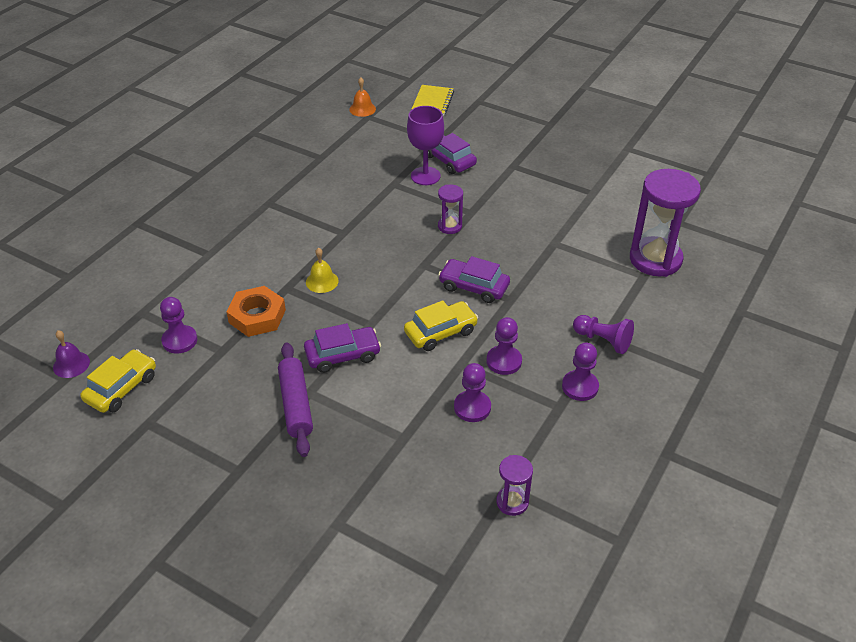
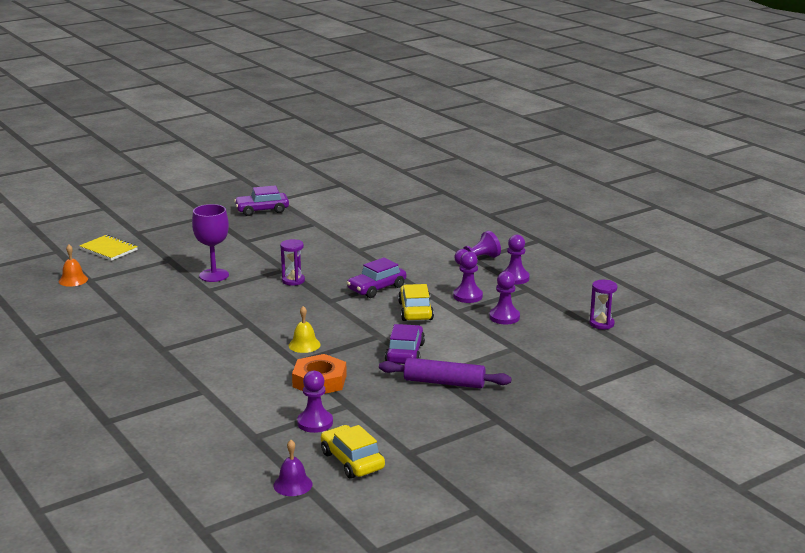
camera: 65 degrees left, 20 degrees down
purple car [428,133,477,174] -> purple car moved to [234,185,289,216]
purple hourglass [630,169,701,277] -> none

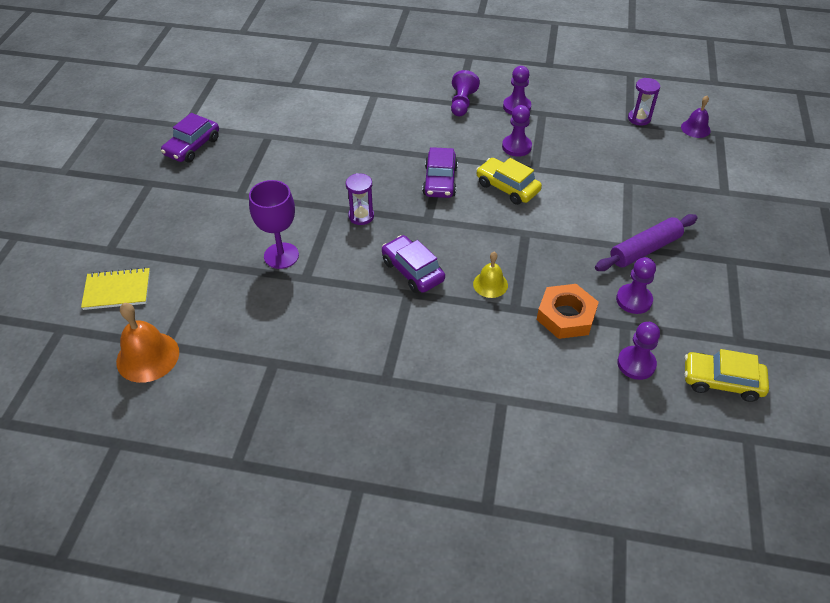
camera: 45 degrees left, 25 degrees up
orange bell [59,245,88,287] -> orange bell [116,303,179,383], size x1.64
purple bell [273,440,313,496] -> purple bell moved to [681,96,711,138]
purple car [385,324,425,364] -> purple car moved to [382,235,445,293]
purple pawn [489,271,520,324] -> purple pawn moved to [616,257,656,314]

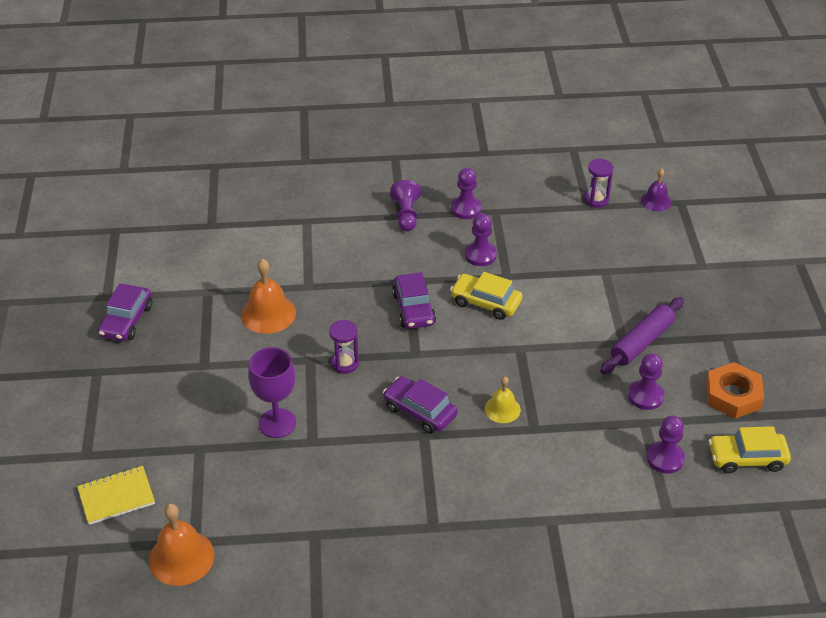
camera: 15 degrees left, 5 degrees down
orange nut [537,284,599,339] -> orange nut moved to [706,362,764,419]
none -> orange bell [241,259,296,334]

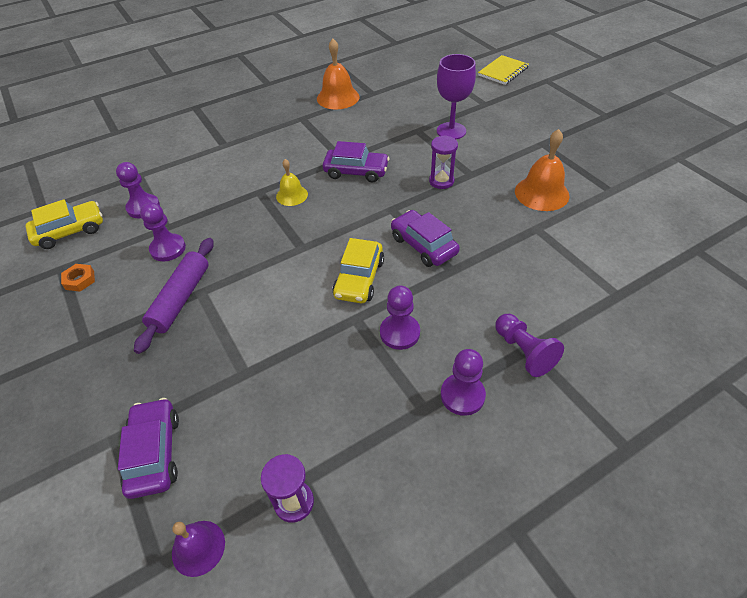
camera: 155 degrees right, 5 degrees up
purple car [98,283,152,341] -> purple car moved to [118,398,179,499]
orange bell [149,503,214,586] -> orange bell moved to [317,39,360,109]
yellow car [450,272,523,320] -> yellow car turned 105 degrees clockwise [332,238,384,303]
orange nut [706,362,764,419] -> orange nut [61,264,95,292], size x0.52

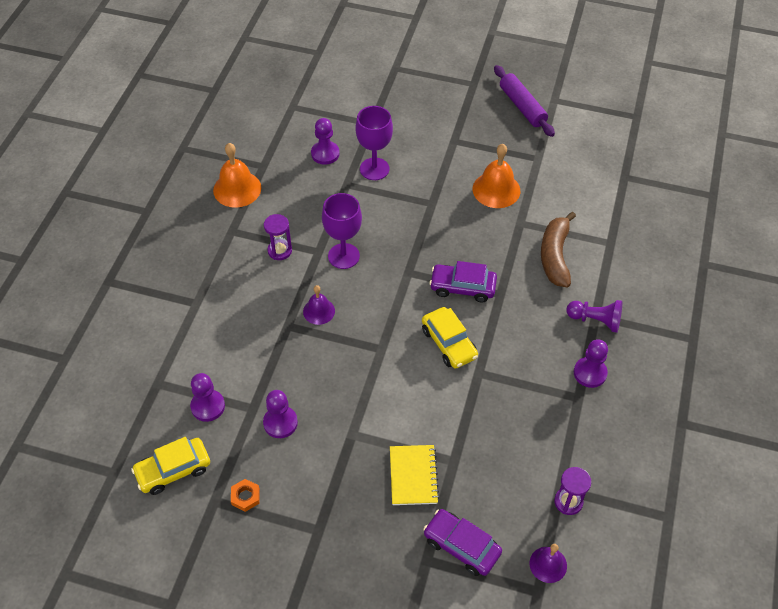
camera: 45 degrees left, 5 degrees up
yellow car [25,199,103,249] -> yellow car turned 135 degrees counterclockwise [131,437,210,495]
purple rolling pin [134,238,214,354] -> purple rolling pin moved to [494,65,555,137]
yellow bell [276,159,308,206] -> purple bell [303,285,335,325]
purple car [323,141,390,182] -> purple goblet [322,193,362,269]
purple pawn [380,286,420,350] -> purple pawn moved to [311,118,339,165]
purple hourglass [429,135,458,189] -> purple hourglass moved to [264,214,292,260]
yellow notebook [478,55,529,85] -> yellow notebook moved to [390,445,439,505]
none -> brown banana [541,212,576,287]

